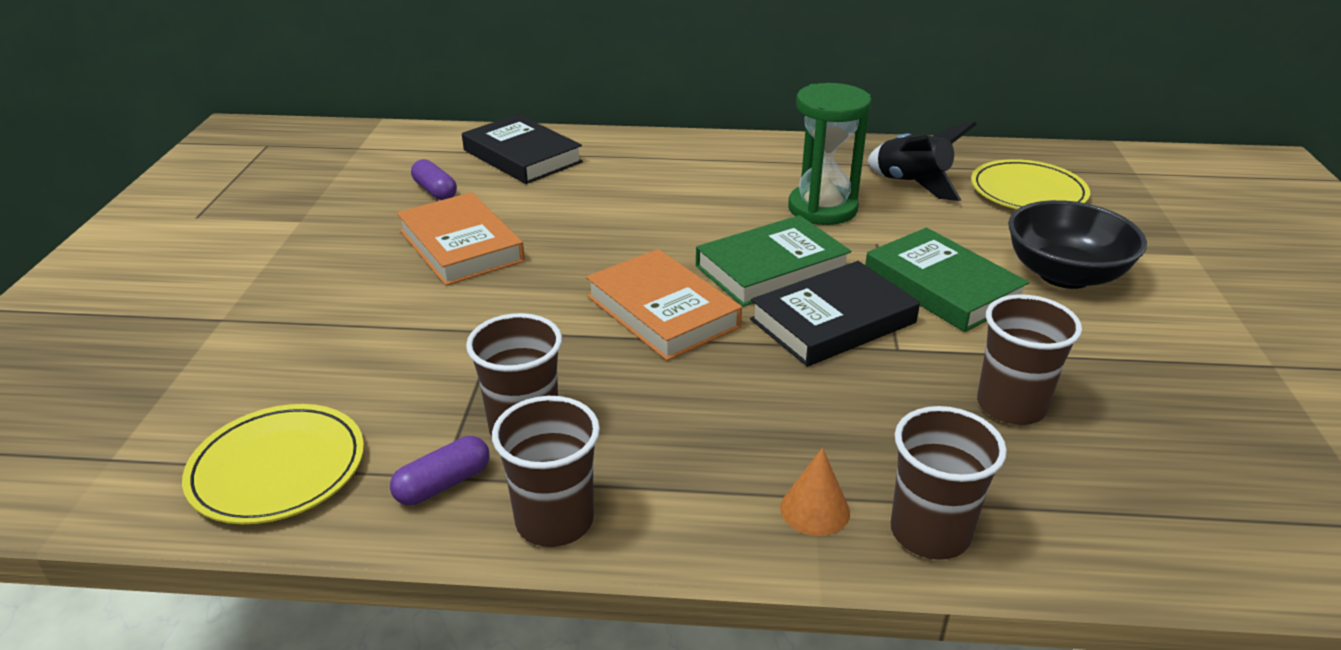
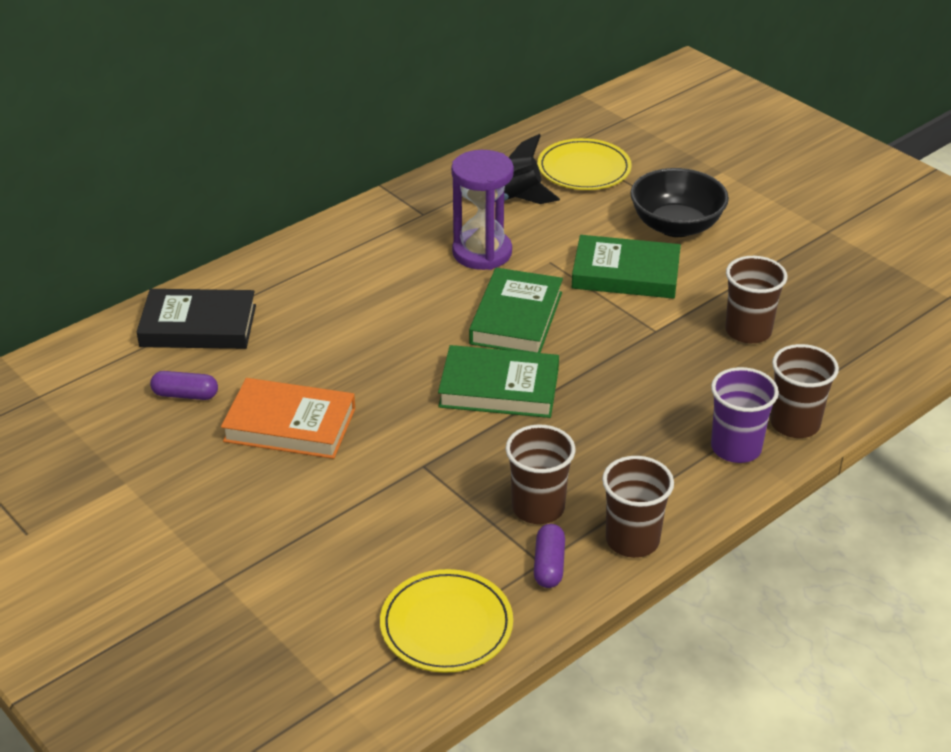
camera: 45 degrees left, 5 degrees up
orange book [586,249,742,361] -> green book [438,345,559,418]
black book [750,261,920,367] -> none
orange cone [780,448,850,536] -> purple cup [711,367,779,463]
green hourglass [788,83,871,225] -> purple hourglass [451,150,514,270]

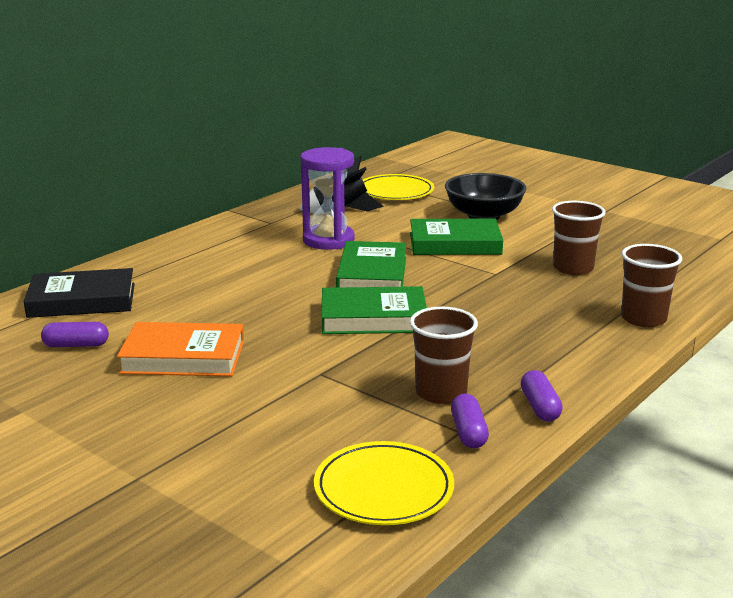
camera: 10 degrees left, 15 degrees down
brown cup [602,456,674,558] -> purple capsule [521,370,563,421]
purple cup [711,367,779,463] -> none

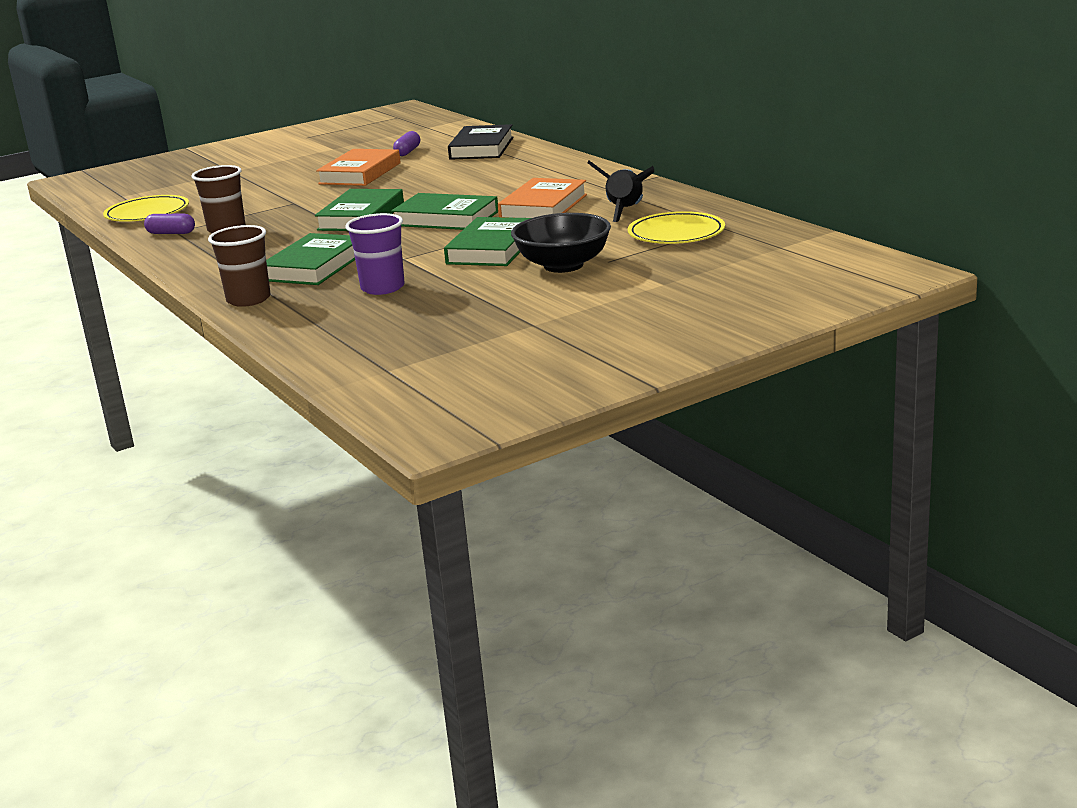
camera: 110 degrees right, 0 degrees up
purple hourglass [300,147,355,250] -> orange book [498,178,587,218]
purple capsule [521,370,563,421] -> none
brown cup [552,201,606,275] -> purple cup [345,213,405,295]
none -> green book [266,233,355,285]

